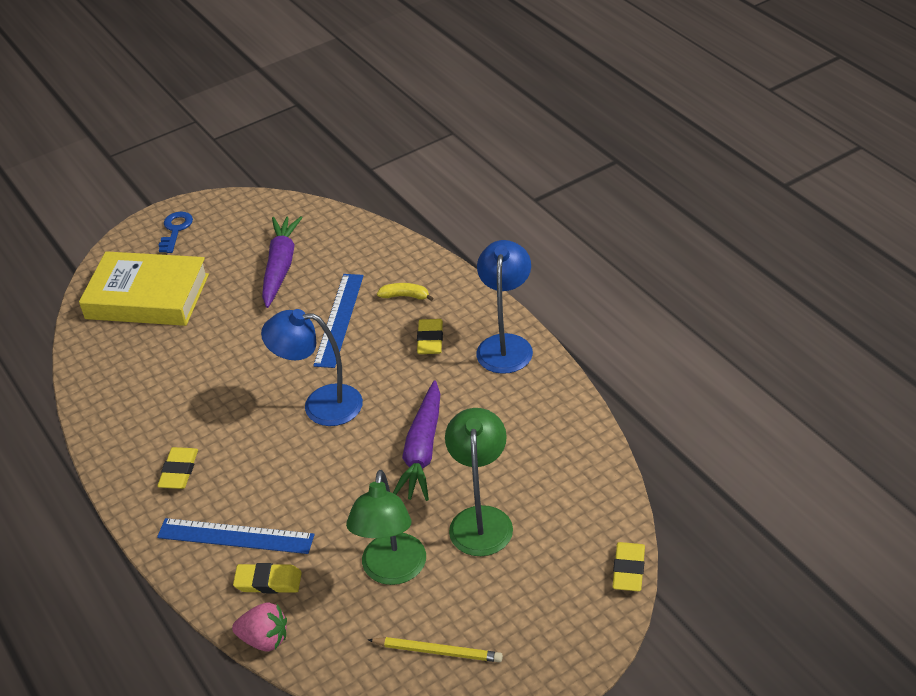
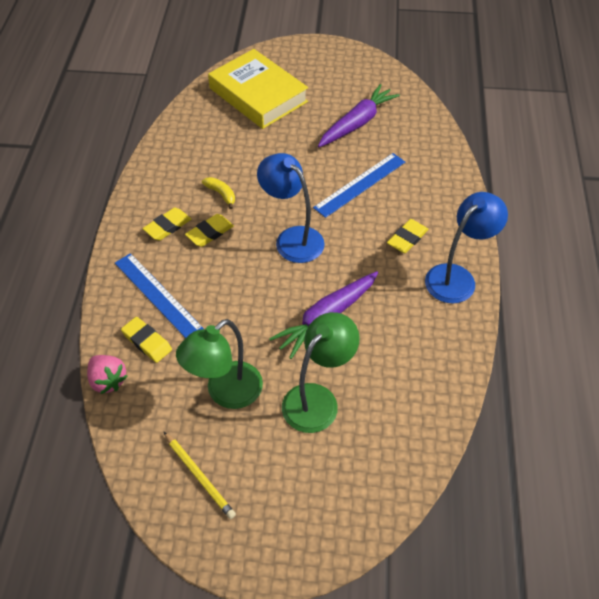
camera: 35 degrees right, 10 degrees up
blue key [159,212,193,253] -> none
yellow banana [377,283,434,301] -> yellow banana moved to [202,177,235,209]
yellow eraser [612,542,645,591] -> yellow eraser moved to [185,214,234,247]

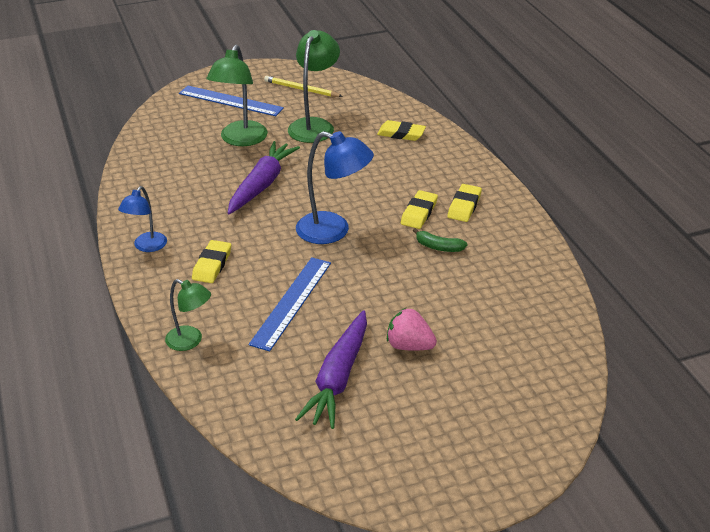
camera: 155 degrees right, 15 degrees down
pink strawberry [87,355,128,394] -> pink strawberry moved to [387,308,437,351]
blue ruler [115,253,204,338] -> blue ruler moved to [179,86,284,116]
yellow banana [202,177,235,209] -> green banana [413,228,468,252]
yellow book [208,49,308,129] -> none
blue lamp [425,192,508,304] -> blue lamp [118,186,167,252], size x0.60
none -> green lamp [165,279,211,351]

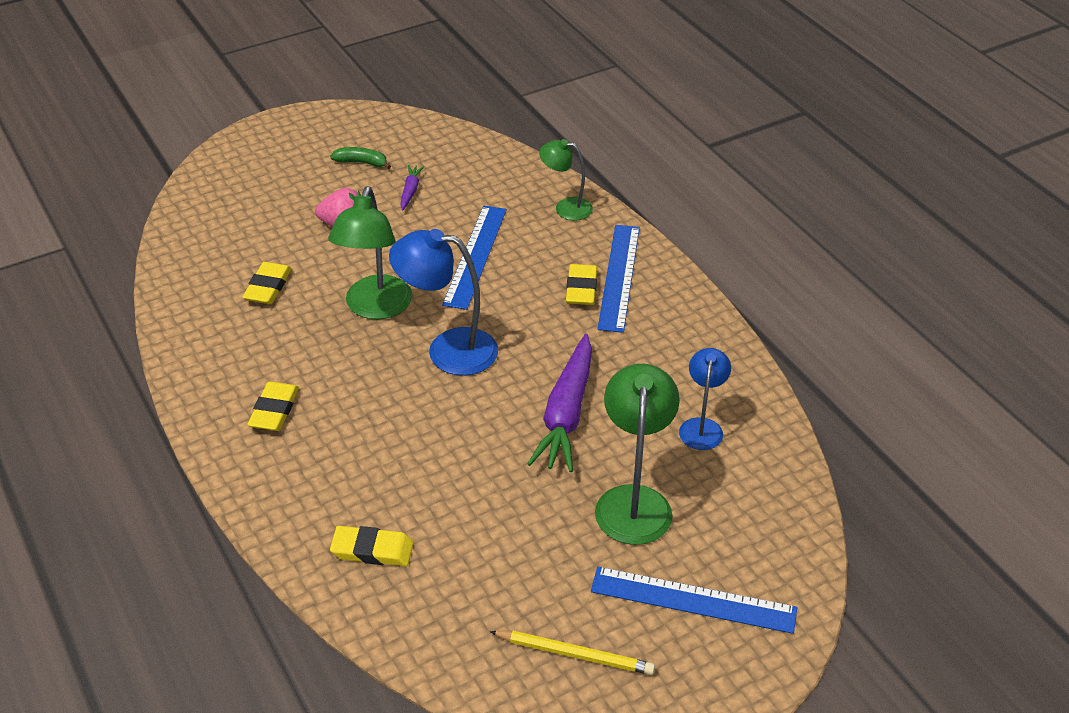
camera: 170 degrees right, 5 degrees up
blue lamp [118,186,167,252] -> blue lamp moved to [679,348,731,450]
green lamp [288,30,340,143] -> green lamp moved to [328,186,412,319]
purple carrot [295,310,367,429] -> purple carrot [400,165,424,210], size x0.46
yellow eraser [401,190,438,229] -> yellow eraser moved to [242,262,292,304]
green banana [413,228,468,252] -> green banana moved to [330,147,391,169]
none -> blue ruler [597,225,640,333]

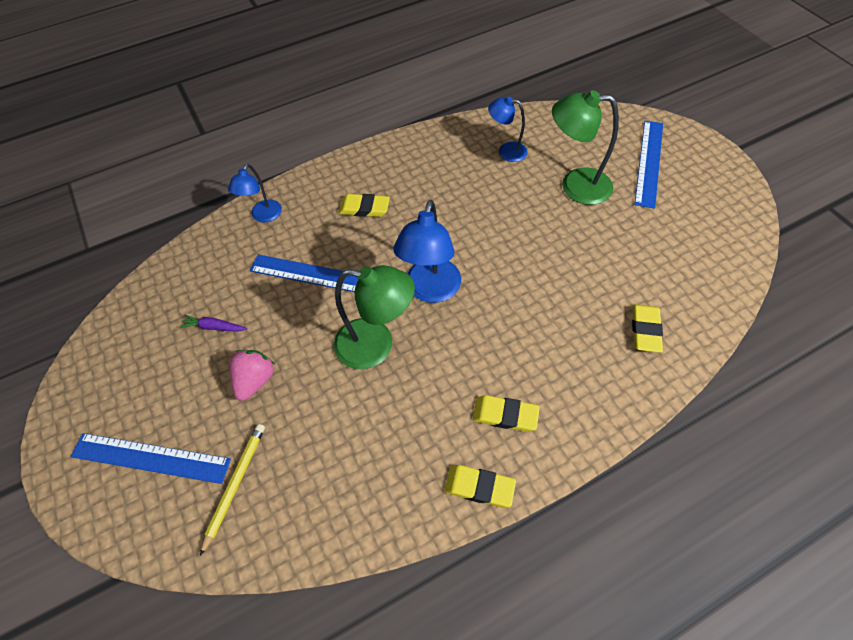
camera: 85 degrees left, 15 degrees up
yellow eraser [242,262,292,304] -> yellow eraser moved to [444,465,516,508]
green banana [330,147,391,169] -> none
yellow pencil [490,631,655,675] -> yellow pencil moved to [200,424,265,556]
purple carrot [527,334,592,472] -> none
green lamp [539,139,593,221] -> blue lamp [228,164,282,223]
blue ruler [597,225,640,333] -> blue ruler moved to [71,433,231,484]

